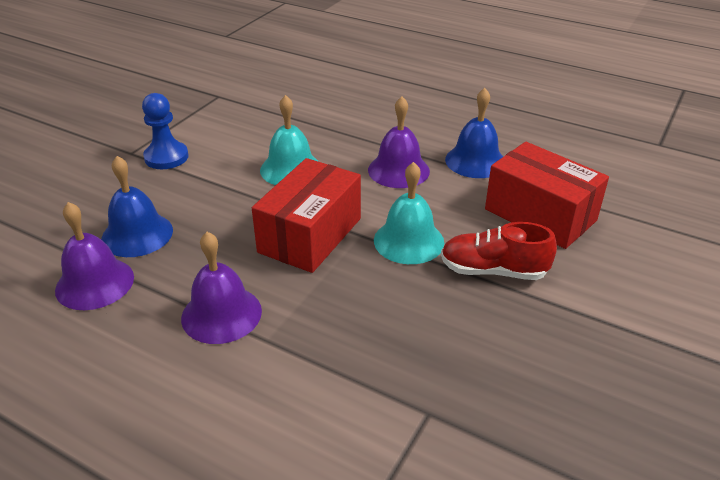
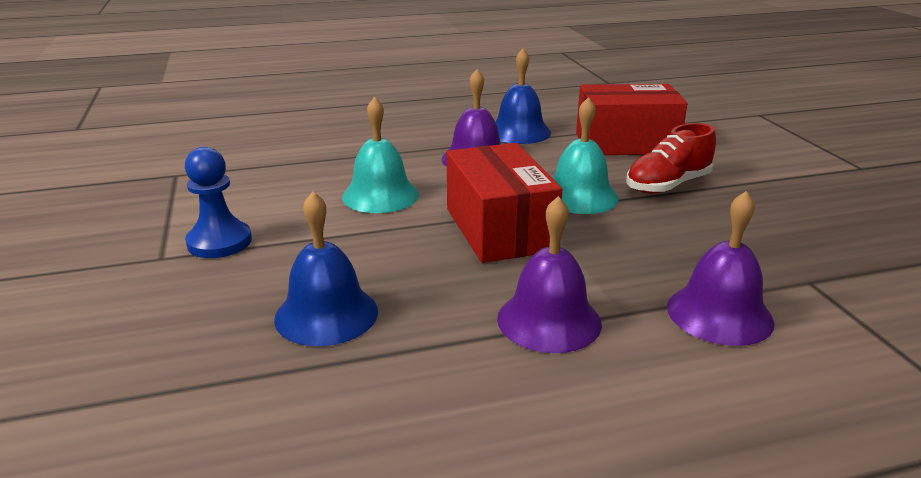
camera: 45 degrees left, 10 degrees down
purple bell [55,202,134,310] -> purple bell moved to [667,191,775,346]

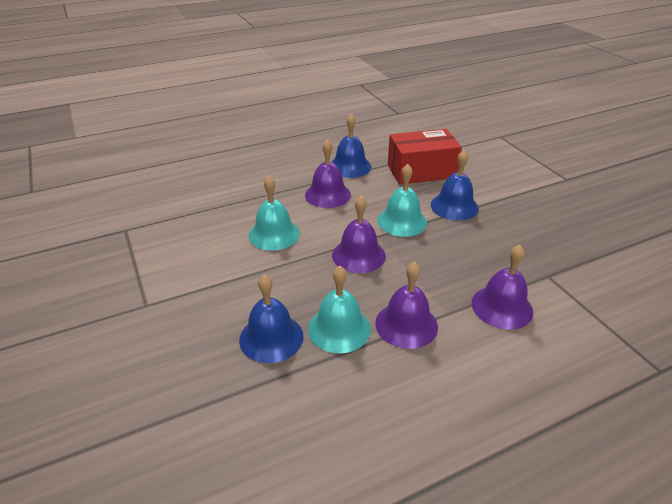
camera: 10 degrees left, 10 degrees up
blue pawn [185,147,252,258] -> none
red box [447,143,562,263] -> purple bell [332,196,386,273]
red shoe [626,123,716,194] -> blue bell [431,150,479,221]
none -> turquoise bell [308,266,371,353]

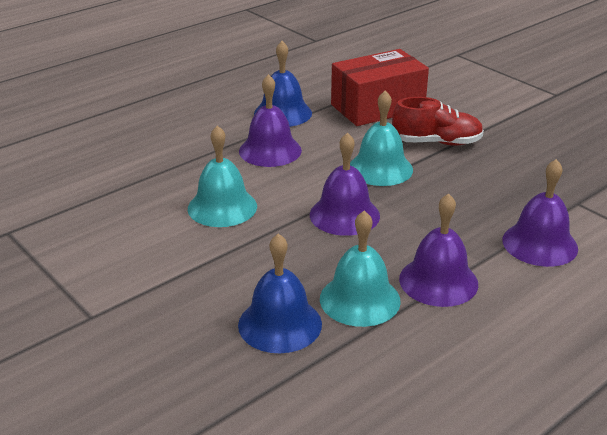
camera: 15 degrees left, 5 degrees down
blue bell [431,150,479,221] -> red shoe [392,97,484,146]

